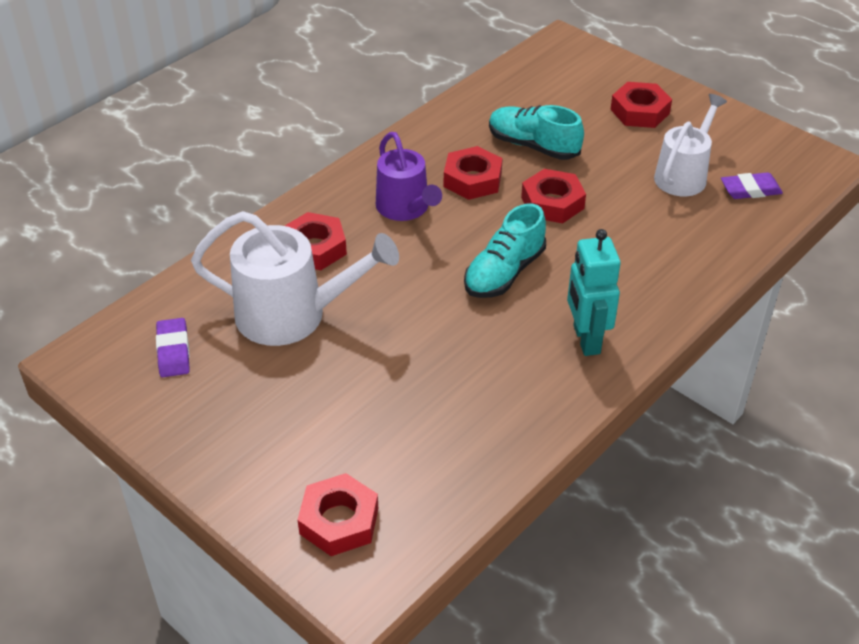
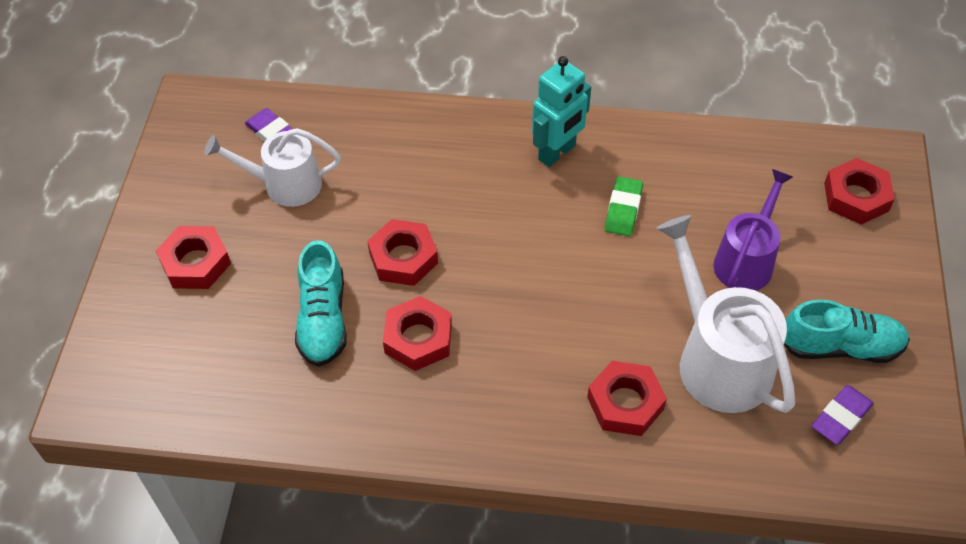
camera: 125 degrees left, 10 degrees up
purple watering can [376,132,442,221] -> purple watering can moved to [714,169,793,291]
turquoise shoe [464,203,546,298] -> turquoise shoe moved to [784,300,910,363]
none -> green eraser [605,176,643,236]

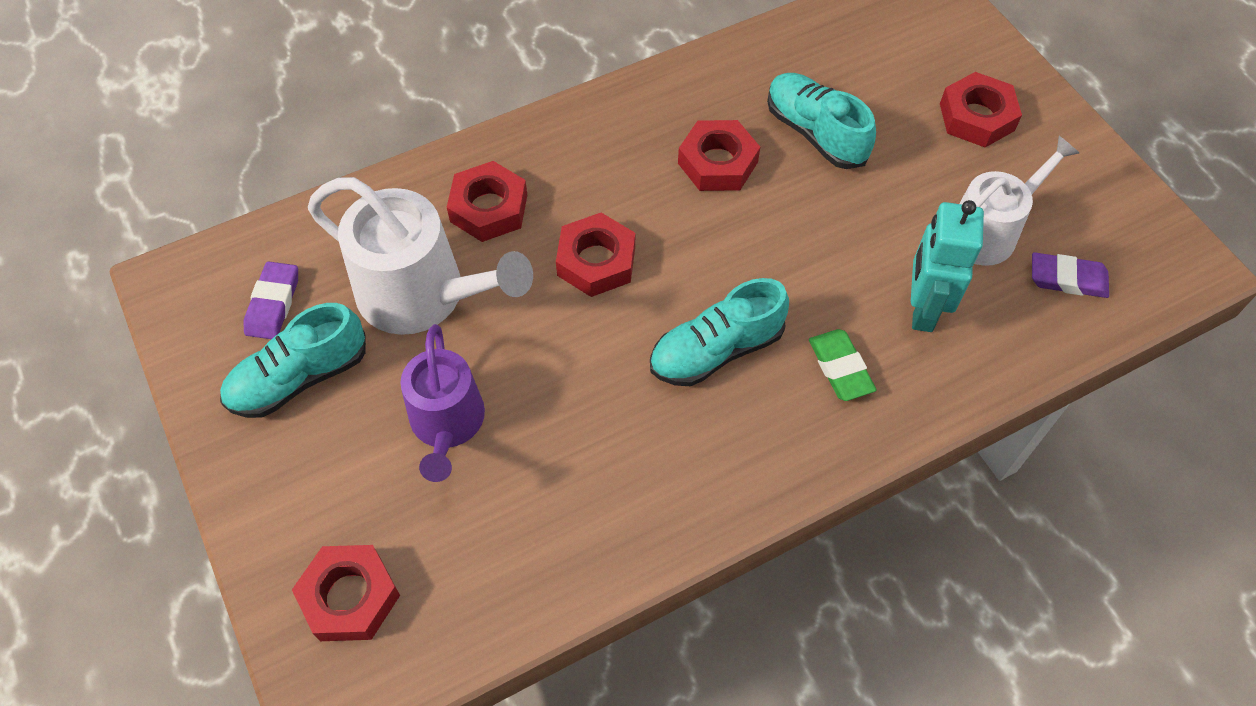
camera: 145 degrees right, 5 degrees up
red nut [367,219,438,286] -> red nut moved to [556,213,635,297]
turquoise robot [532,56,591,167] -> turquoise robot moved to [911,200,984,332]
green eraser [605,176,643,236] -> green eraser moved to [809,329,876,401]
none -> turquoise shoe [650,278,789,386]

